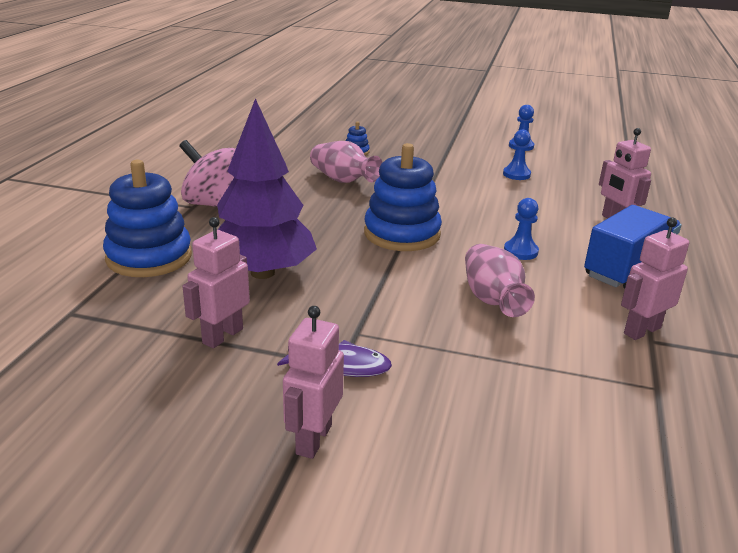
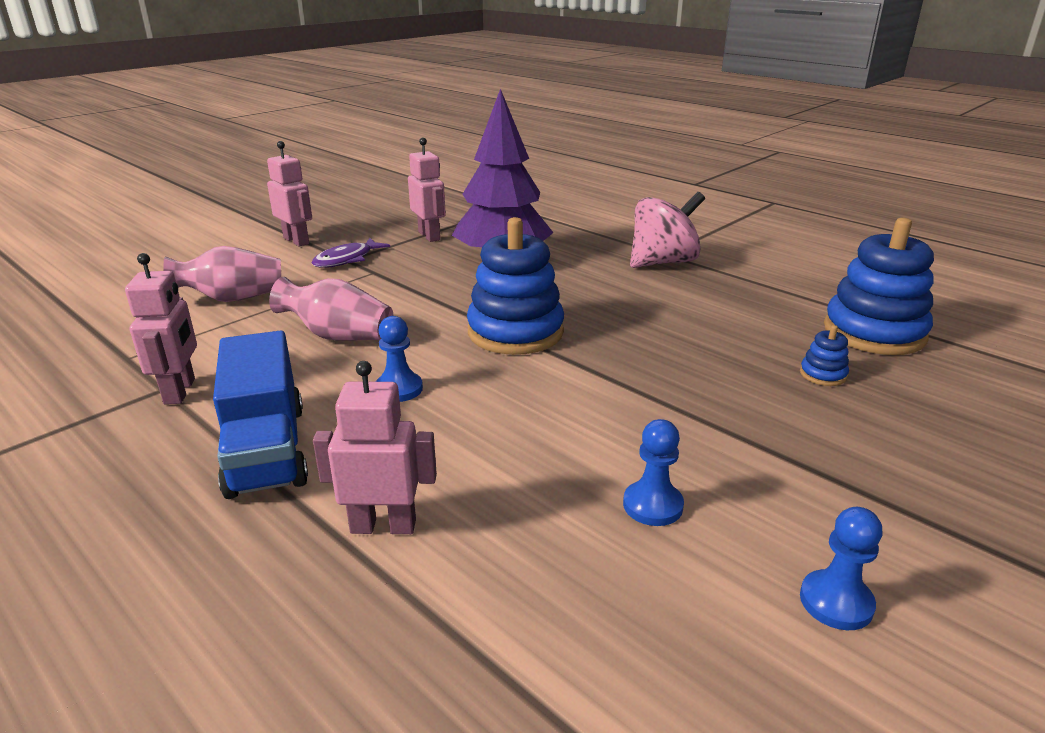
camera: 120 degrees right, 0 degrees up
blue stacking toy [103,160,192,277] -> blue stacking toy moved to [824,218,934,355]
pink vase [310,141,382,183] -> pink vase moved to [163,246,281,302]

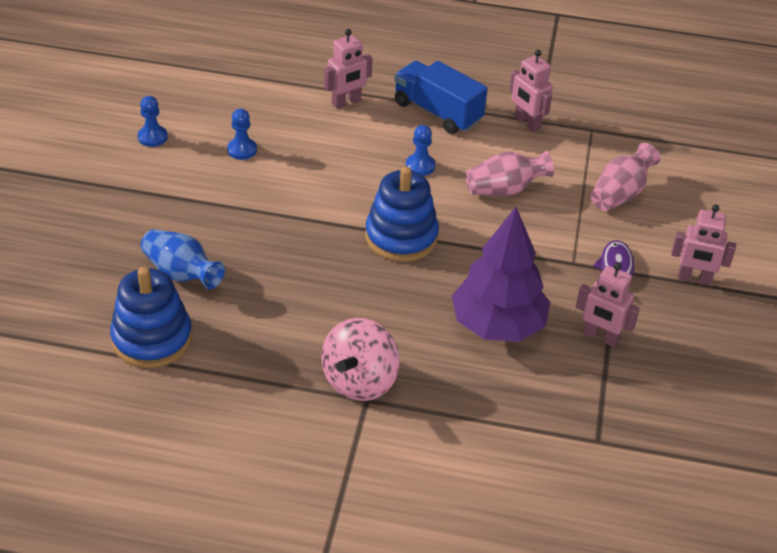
camera: 145 degrees right, 15 degrees up
blue stacking toy [800,325,849,386] -> blue vase [141,229,225,289]

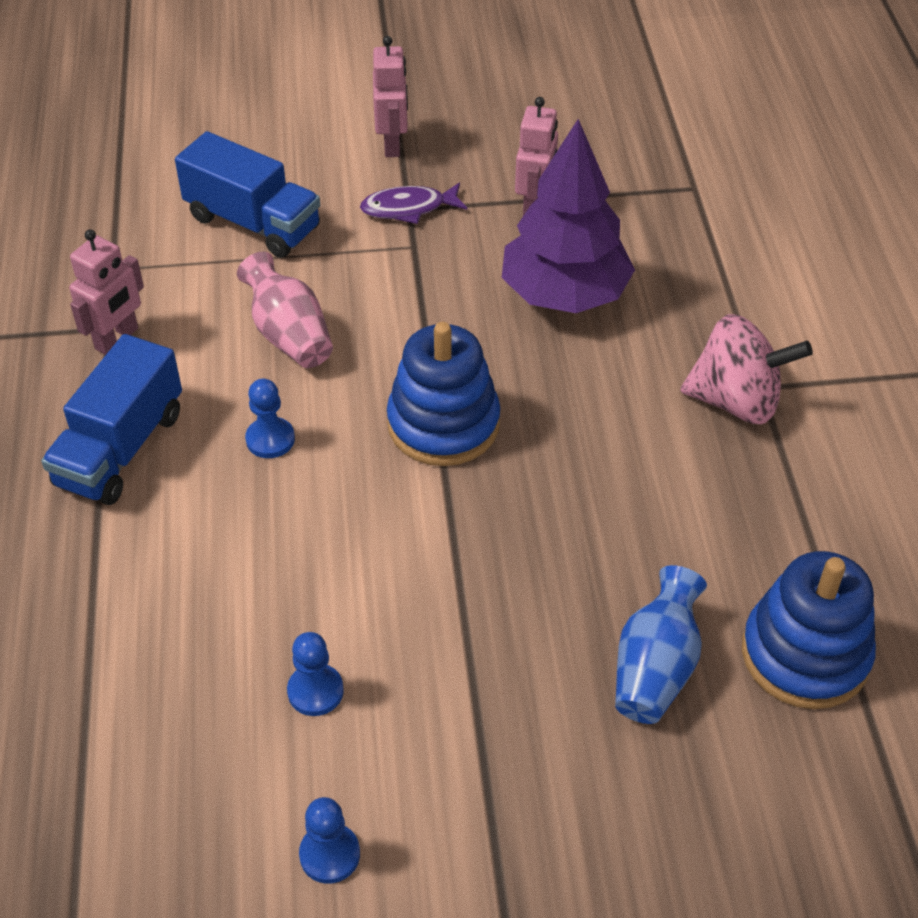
camera: 105 degrees left, 5 degrees up
pink robot [324,29,372,109] -> none
pink vase [591,143,660,211] -> blue truck [175,131,320,258]

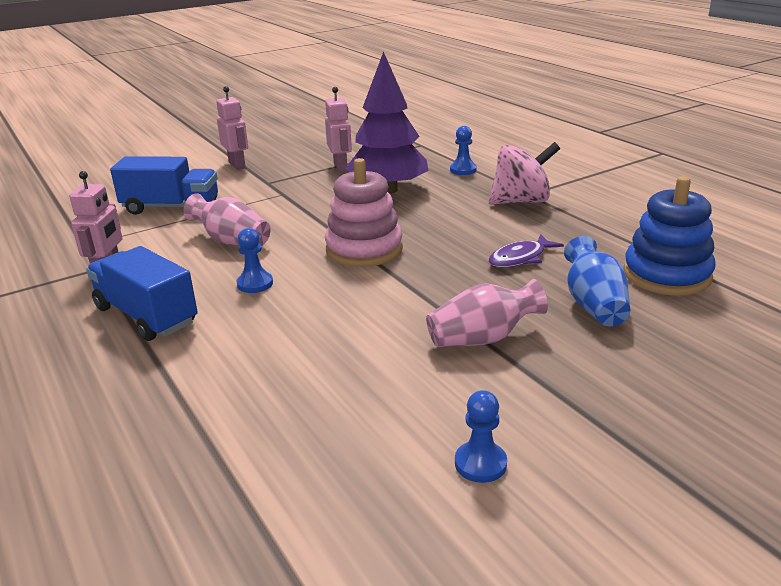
camera: 25 degrees left, 20 degrees down
blue truck [41,334,182,505] -> blue truck turned 135 degrees clockwise [86,246,198,341]
blue pawn [287,632,344,716] -> blue pawn moved to [450,126,477,175]
purple fish [360,183,467,224] -> purple fish moved to [489,234,564,268]
blue stacking toy [387,322,500,466] -> pink stacking toy [325,158,403,267]
none -> pink vase [426,279,548,347]

